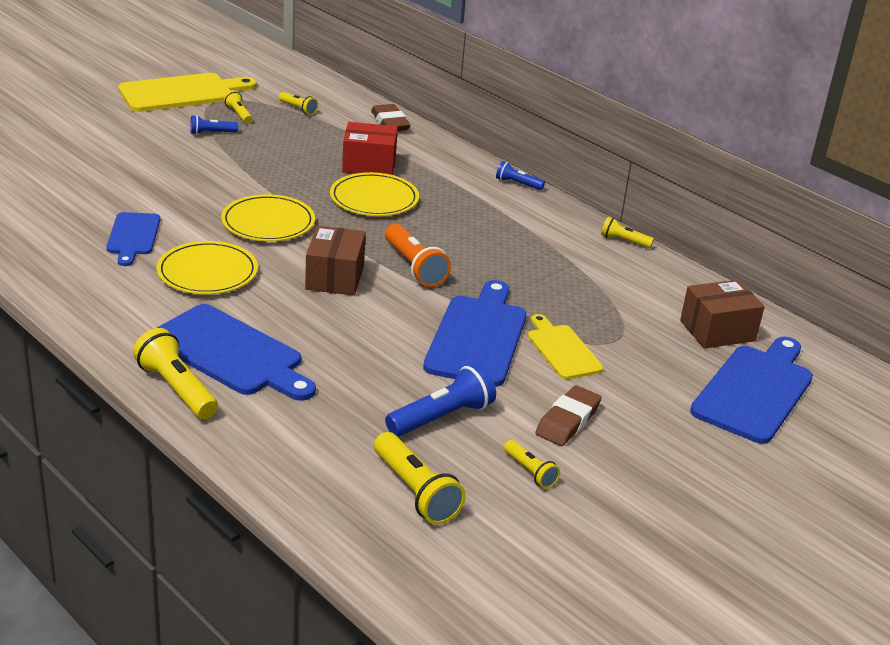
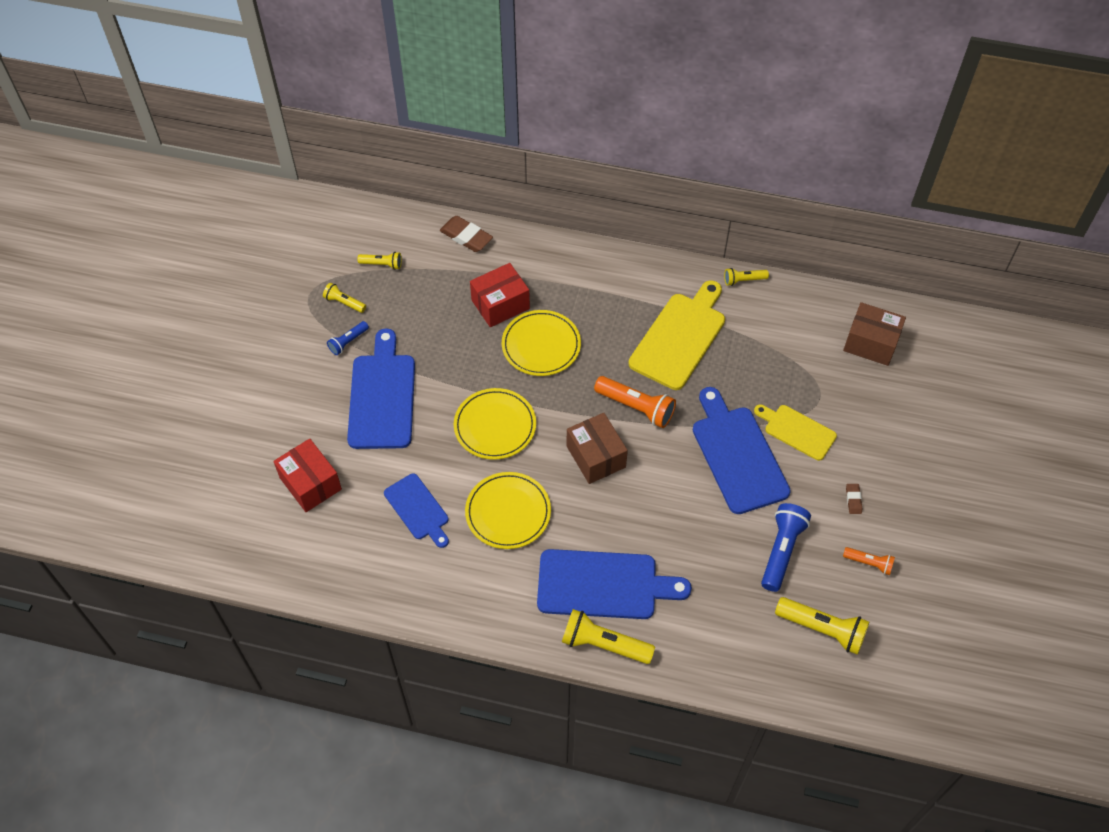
camera: 30 degrees left, 25 degrees up
yellow cutting board [118,73,257,112] -> yellow cutting board moved to [629,280,725,390]
blue flashlight [496,161,545,190] -> none
yellow flashlight [504,440,560,489] -> orange flashlight [843,547,895,575]
brown eraser [535,385,602,446] -> brown eraser [846,484,862,514], size x0.51
brown box [680,280,765,349] -> brown box turned 75 degrees clockwise [843,302,906,366]
blue cutting board [690,337,813,444] -> blue cutting board moved to [347,328,415,449]
none -> red box [273,439,342,512]

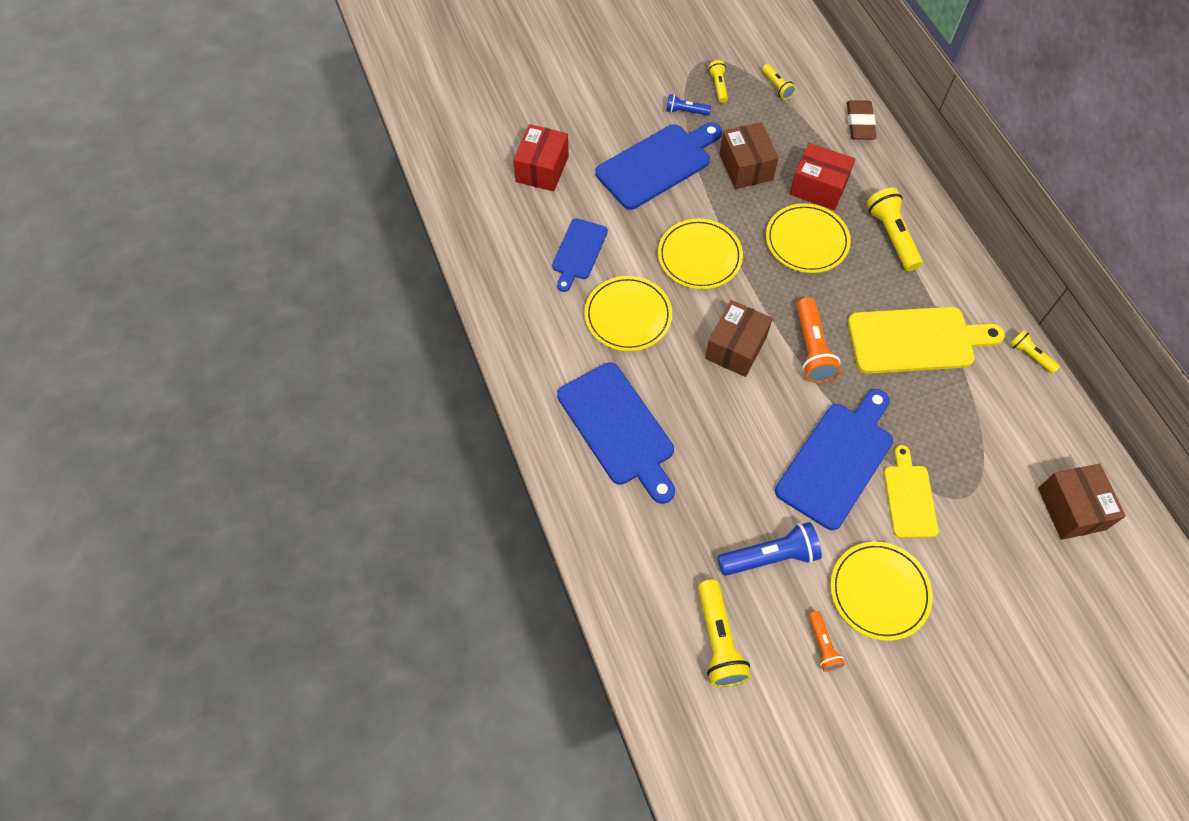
camera: 55 degrees right, 5 degrees up
yellow flashlight [562,609,655,664] -> yellow flashlight moved to [867,188,923,271]
brown eraser [846,484,862,514] -> yellow plate [830,542,933,641]
none -> brown box [719,122,779,189]

